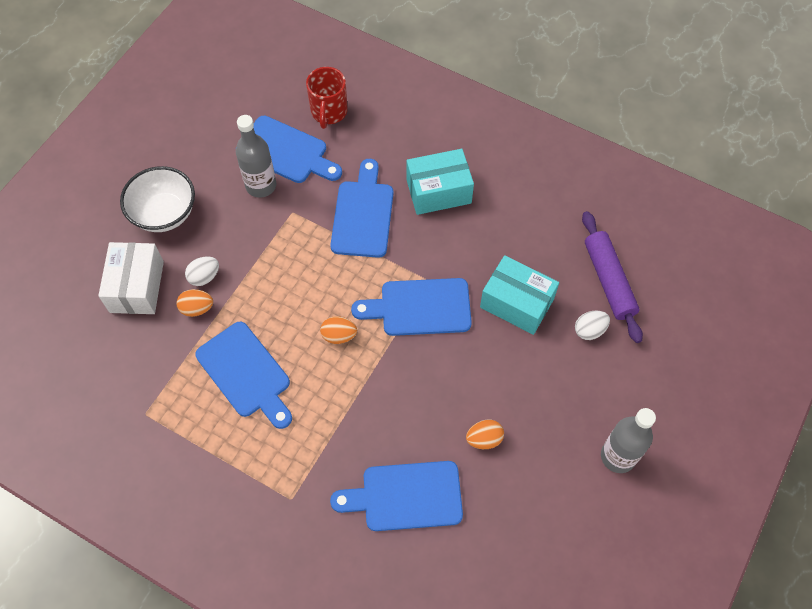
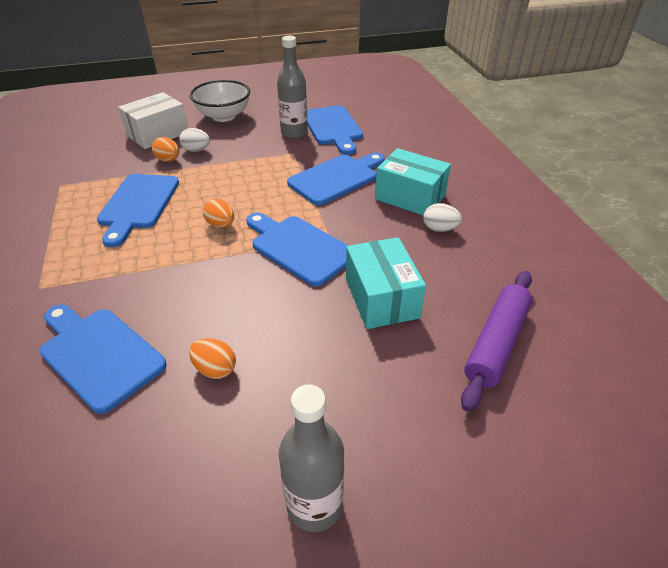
camera: 45 degrees right, 20 degrees down
red mug [306,67,348,129] -> none
white egg [575,311,610,340] -> white egg moved to [423,203,462,232]

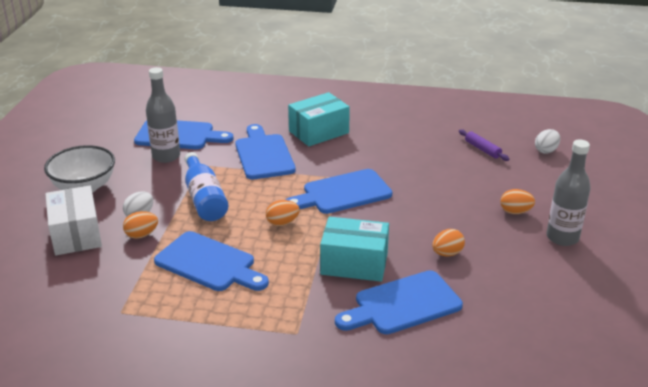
camera: 65 degrees left, 10 degrees down
turquoise box [346,237,426,329] -> turquoise box moved to [320,217,389,282]
white egg [423,203,462,232] -> white egg moved to [535,129,560,153]
purple rolling pin [461,271,532,412] -> purple rolling pin [459,129,509,161], size x0.55
none -> blue bottle [184,152,228,221]
none -> orange egg [500,189,535,214]

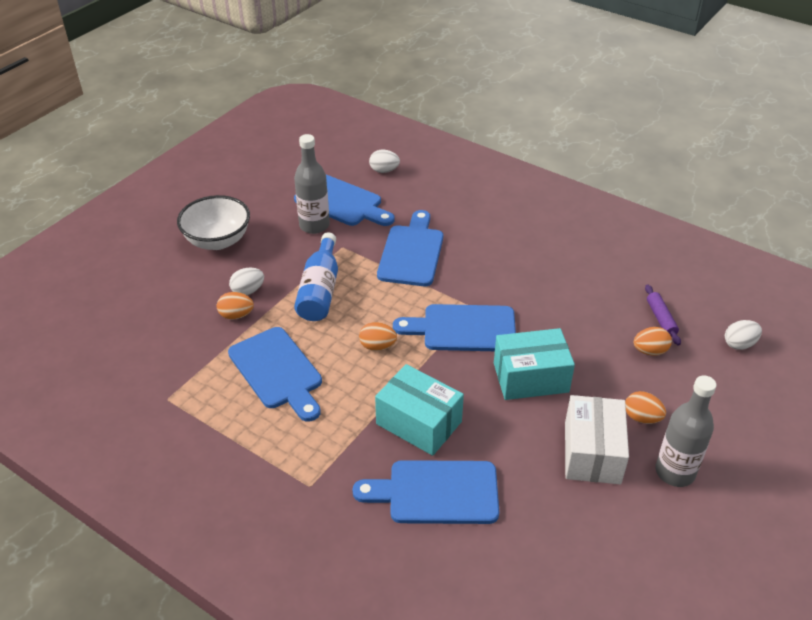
camera: 25 degrees right, 10 degrees up
white box [45,185,102,255] -> white box moved to [565,395,629,484]
turquoise box [288,92,350,146] -> turquoise box moved to [494,328,575,400]
orange egg [432,229,465,257] -> orange egg moved to [634,327,672,356]
none -> white egg [369,150,400,173]

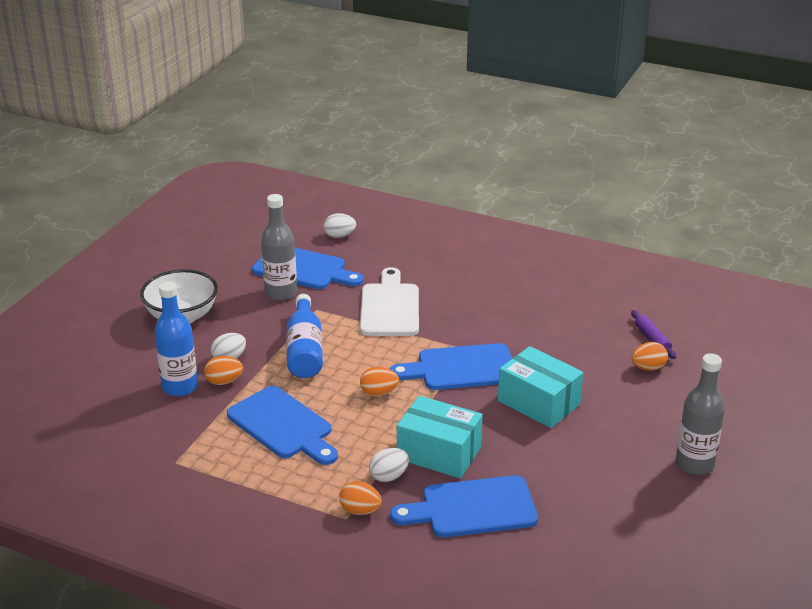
camera: 10 degrees left, 10 degrees down
blue cutting board [377,210,443,286] -> white cutting board [360,267,419,336]
turquoise box [494,328,575,400] -> turquoise box turned 60 degrees clockwise [498,346,583,428]
white box [565,395,629,484] -> none
orange egg [625,391,666,424] -> orange egg moved to [339,481,382,515]
white egg [725,320,762,350] -> white egg moved to [369,448,409,482]
none -> blue bottle [154,281,198,397]

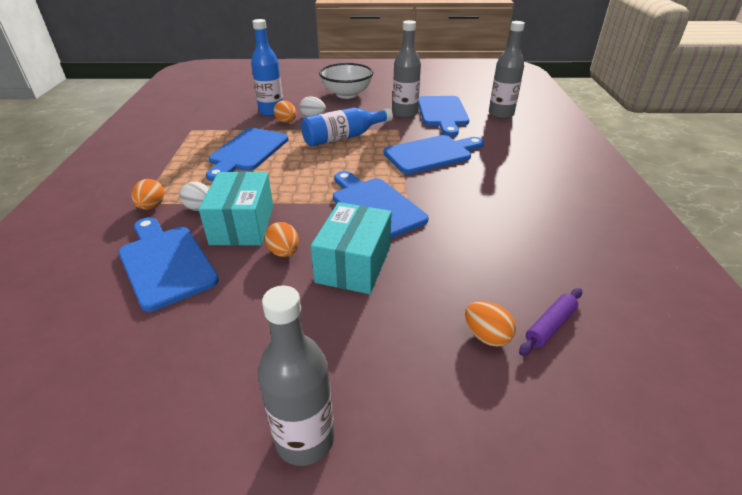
camera: 65 degrees right, 5 degrees up
white egg [324,213,356,238] -> grey bottle [489,21,525,119]
white cutting board [360,267,419,336] -> blue cutting board [384,135,484,174]
orange egg [360,367,399,396] -> orange egg moved to [265,222,299,257]

